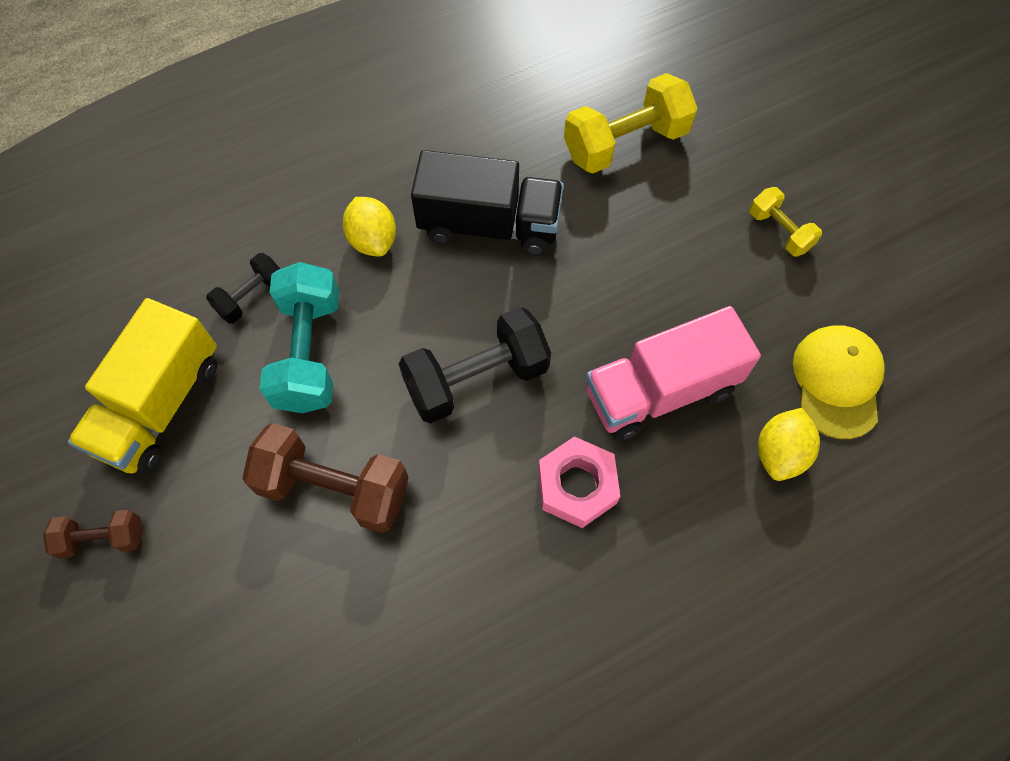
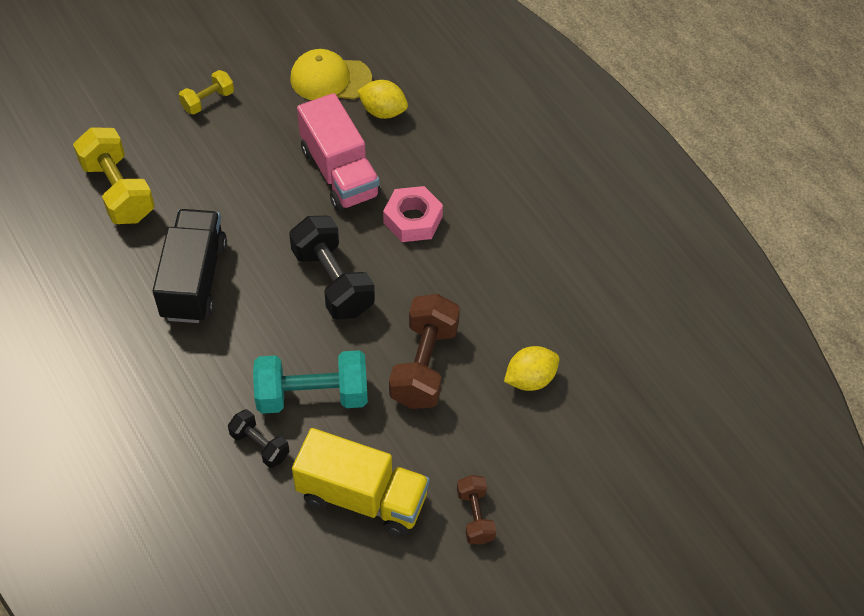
camera: 95 degrees left, 10 degrees down
yellow lemon [343,197,396,257] -> yellow lemon moved to [504,346,560,391]

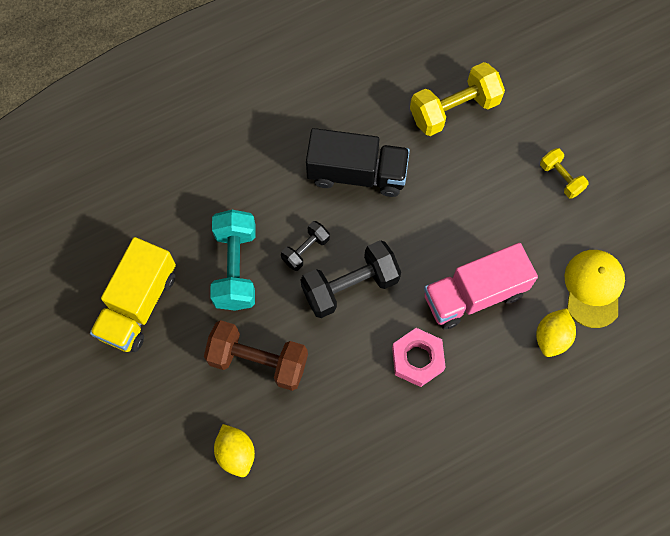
camera: 95 degrees right, 15 degrees up
black dumbbell [228,409,290,468] -> black dumbbell moved to [281,221,330,271]
brown dumbbell [457,475,496,545] -> none

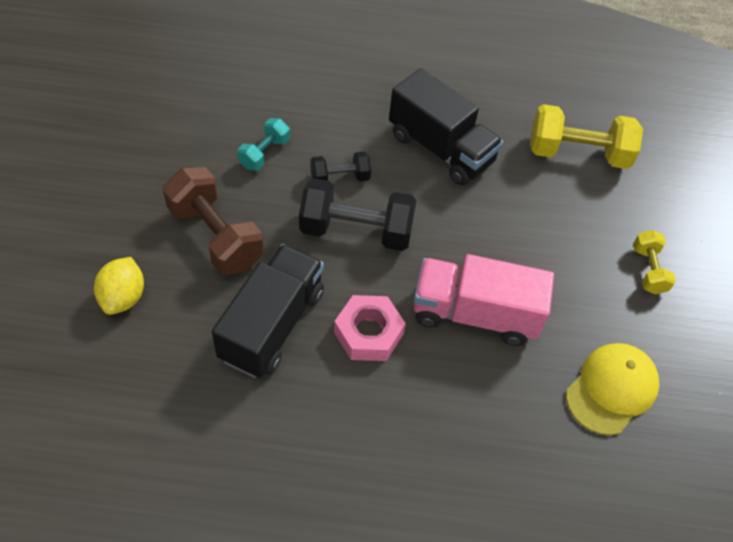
camera: 30 degrees right, 15 degrees down
yellow truck [90,237,176,352] -> none
turquoise dumbbell [210,210,256,311] -> turquoise dumbbell [237,118,290,171], size x0.55
yellow lemon [536,308,576,357] -> none
none -> black truck [212,244,324,378]

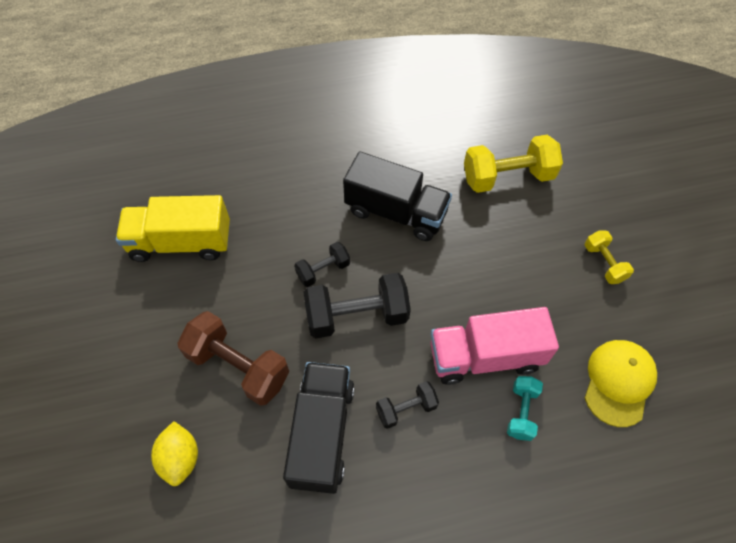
camera: 15 degrees left, 5 degrees up
turquoise dumbbell [237,118,290,171] -> turquoise dumbbell moved to [507,376,543,441]
pink nut [334,295,406,361] -> black dumbbell [376,381,439,429]
none -> yellow truck [116,195,230,262]

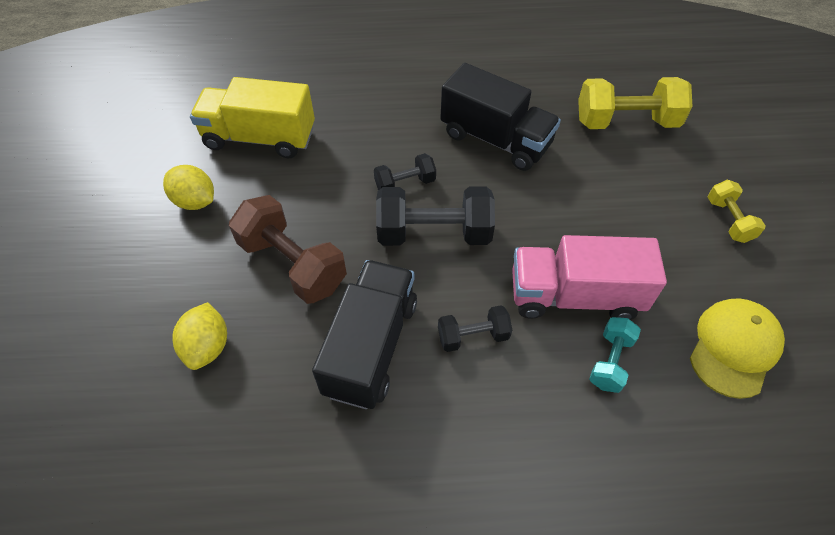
camera: 10 degrees right, 5 degrees down
none -> yellow lemon [163,165,214,210]

